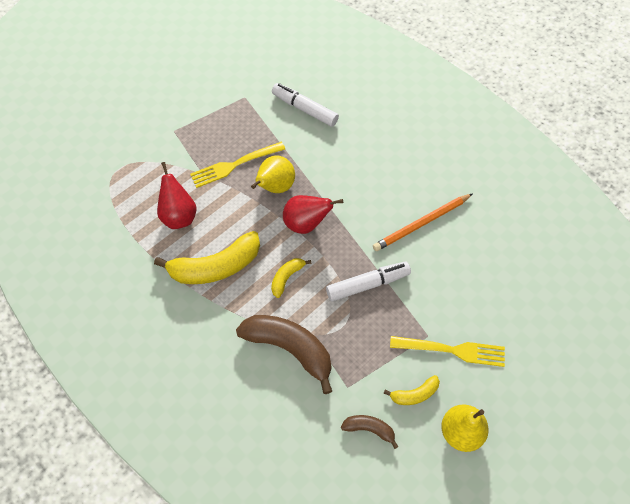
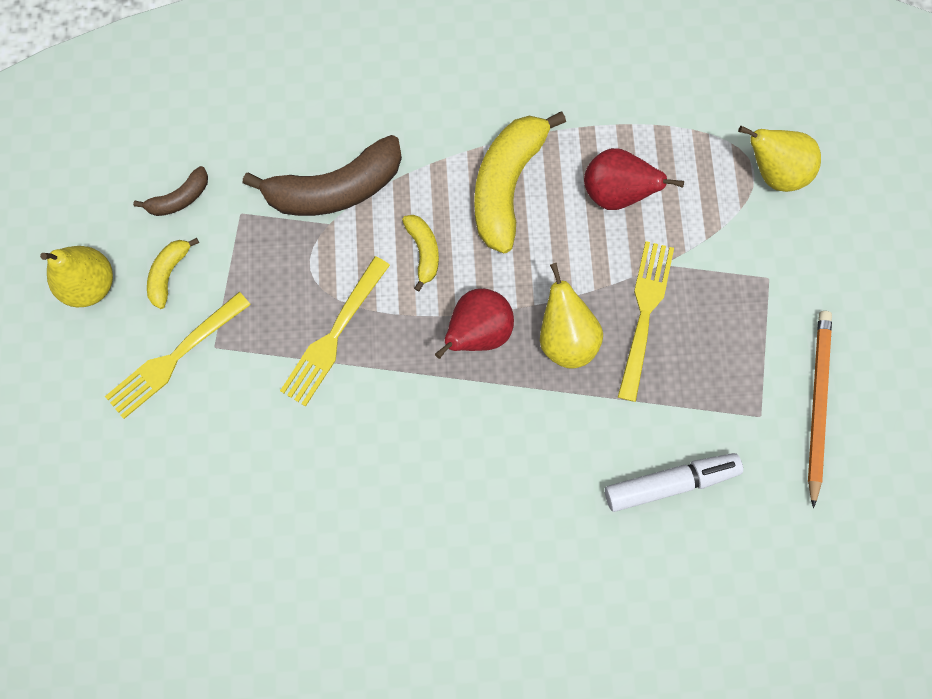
camera: 130 degrees right, 15 degrees up
white marker [326,262,411,301] -> yellow fork [280,256,390,407]
orange pencil [373,194,472,251] -> orange pencil moved to [808,311,832,508]
none -> yellow pear [738,126,821,192]

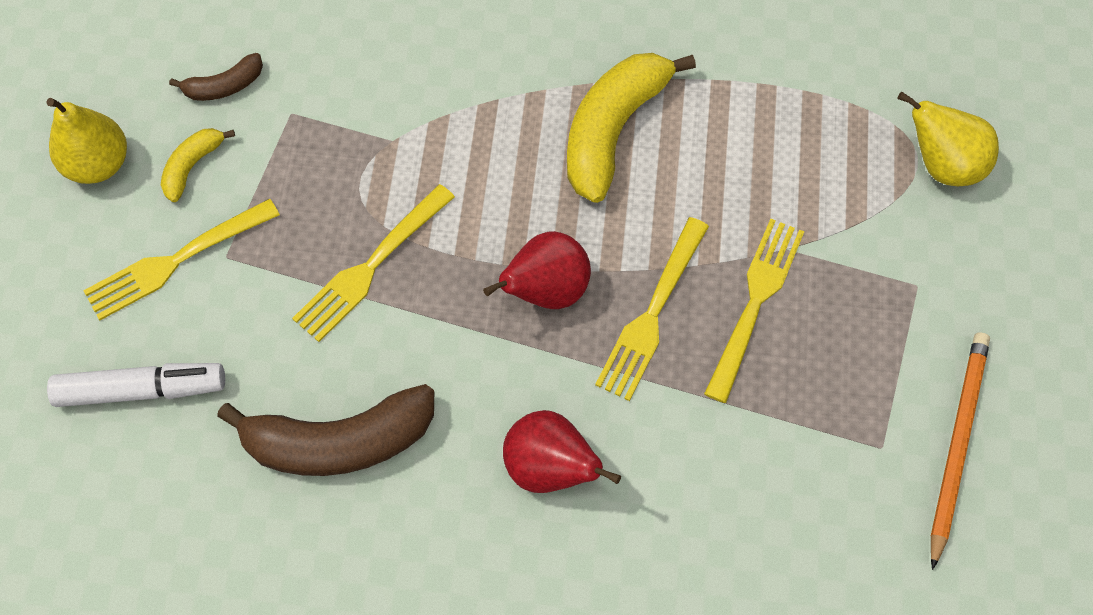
camera: 10 degrees right, 10 degrees down
brown banana [243,135,402,216] -> brown banana moved to [217,384,434,476]
yellow banana [402,215,439,291] -> none
yellow pear [540,263,603,368] -> yellow fork [595,217,709,401]
red pear [584,148,684,210] -> red pear moved to [503,410,621,493]
white marker [605,453,743,512] -> white marker moved to [47,363,225,407]

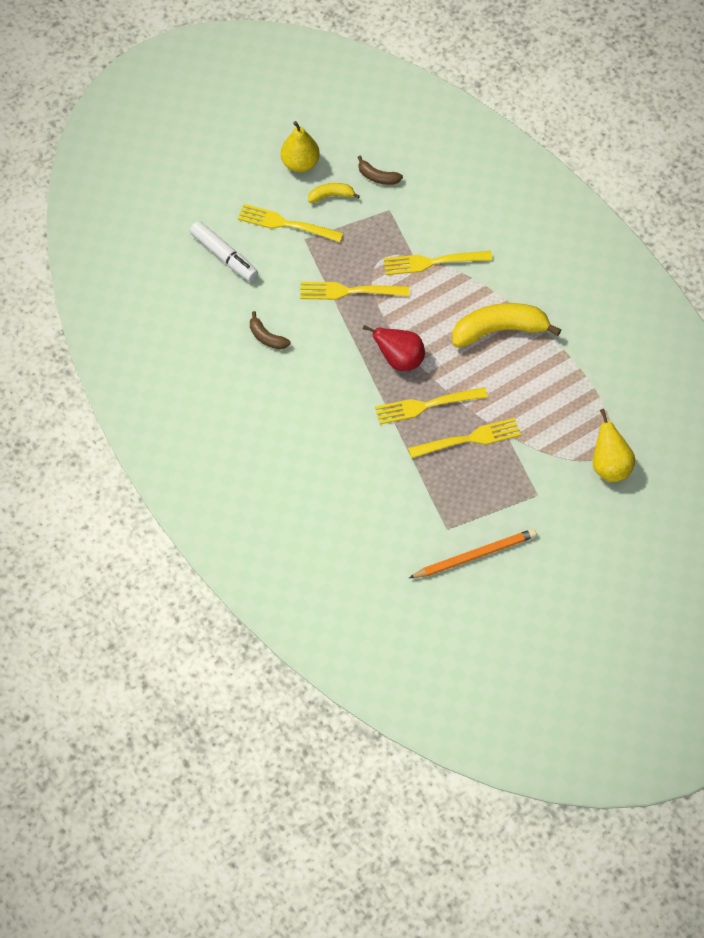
camera: 50 degrees right, 5 degrees down
brown banana [217,384,434,476] -> brown banana [250,311,291,349], size x0.49
red pear [503,410,621,493] -> none
none -> yellow fork [384,251,492,275]

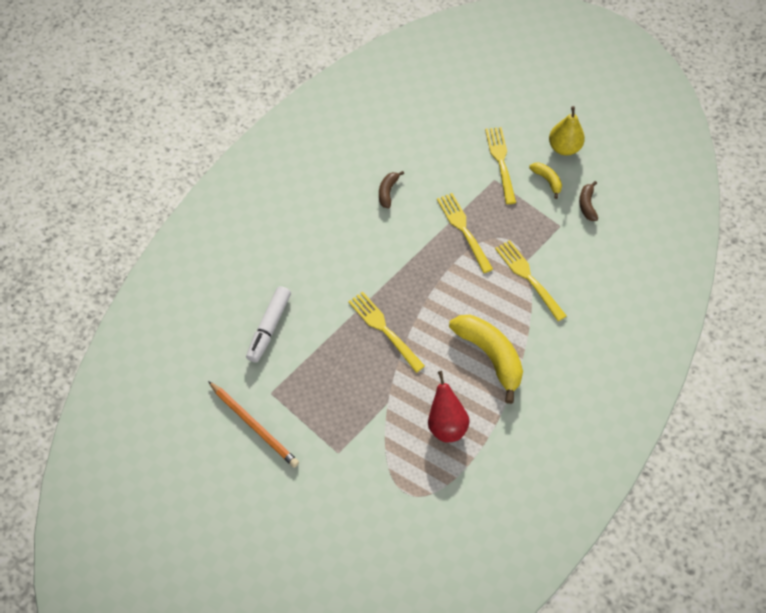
camera: 65 degrees right, 0 degrees up
white marker [190,221,258,282] -> white marker moved to [246,286,291,363]
red pear [363,325,425,371] -> red pear moved to [428,371,470,442]
yellow fork [408,418,521,458] -> none
yellow pear [593,409,635,482] -> none

